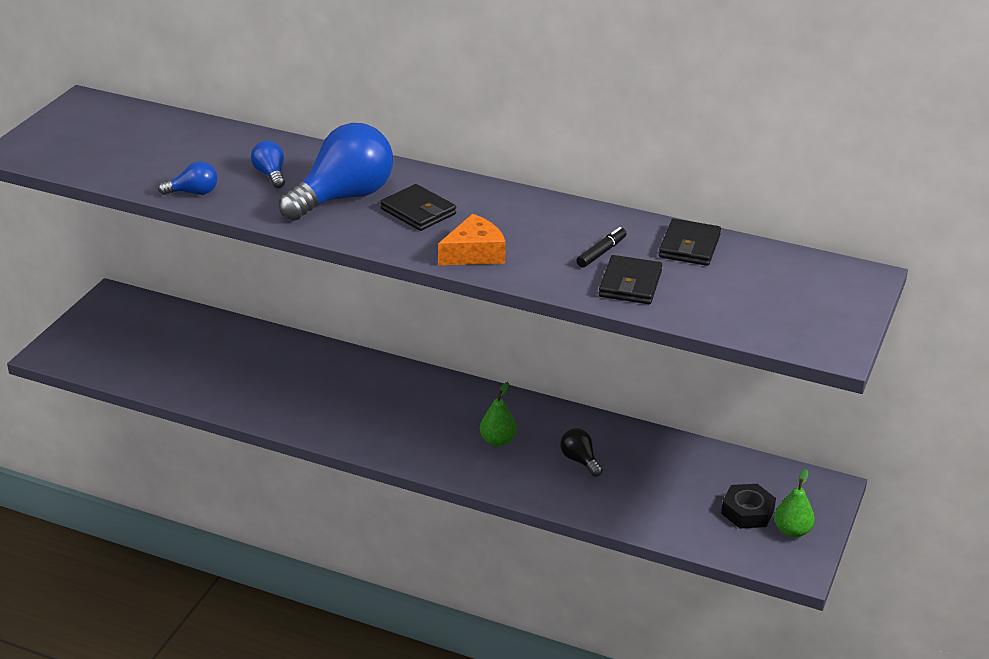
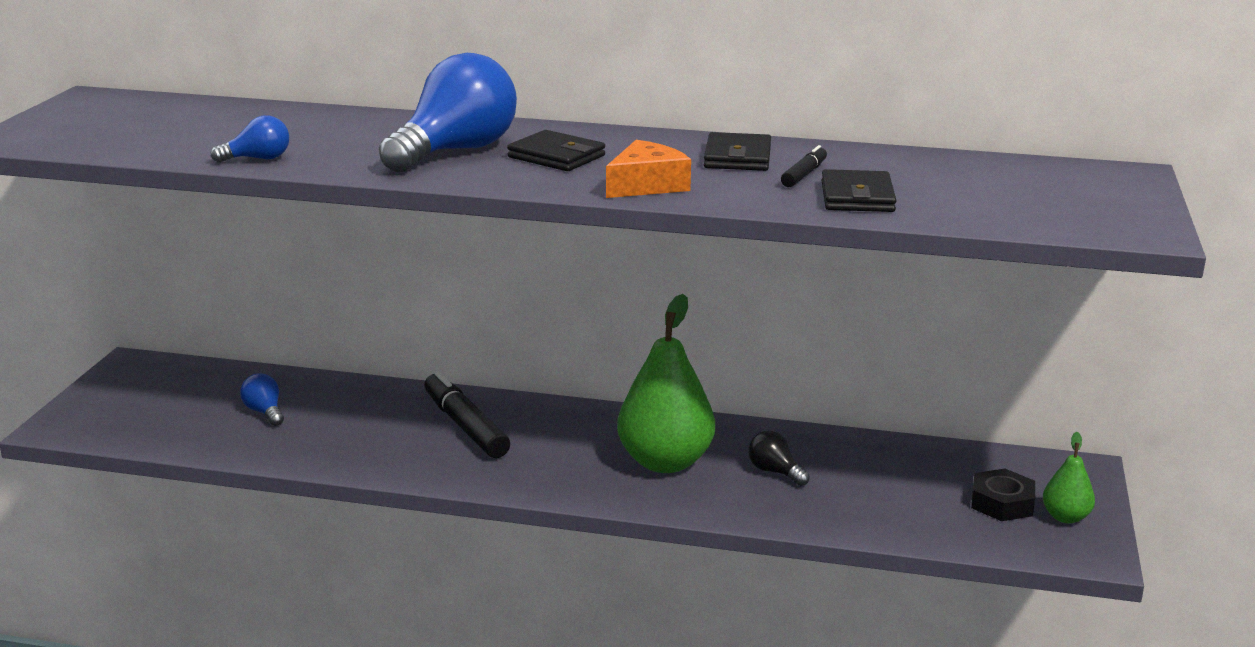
camera: 10 degrees left, 10 degrees down
blue light bulb [251,141,285,188] -> blue light bulb moved to [240,373,284,426]
green pear [480,382,517,447] -> green pear [617,294,715,473], size x2.06
black wallet [659,219,721,266] -> black wallet moved to [704,132,771,171]
none -> black marker [424,371,510,458]

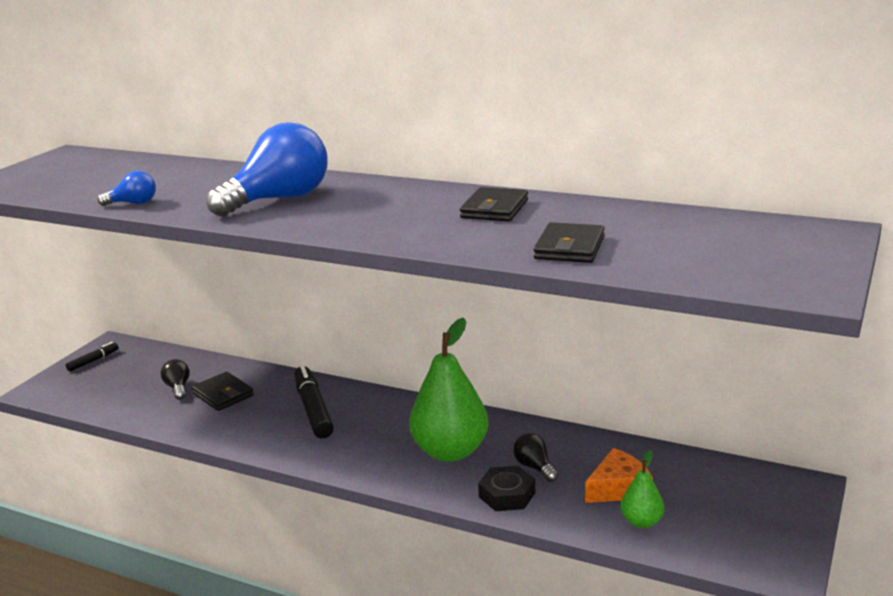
camera: 15 degrees right, 0 degrees up
blue light bulb [240,373,284,426] -> black light bulb [161,359,190,400]
black wallet [507,130,605,171] -> black wallet moved to [192,372,254,411]
orange cheese [606,140,691,198] -> orange cheese moved to [585,448,653,503]
black marker [781,145,827,187] -> black marker moved to [66,342,119,372]
black nut [971,469,1035,521] -> black nut moved to [478,466,535,511]
green pear [1043,432,1095,523] -> green pear moved to [620,450,665,528]

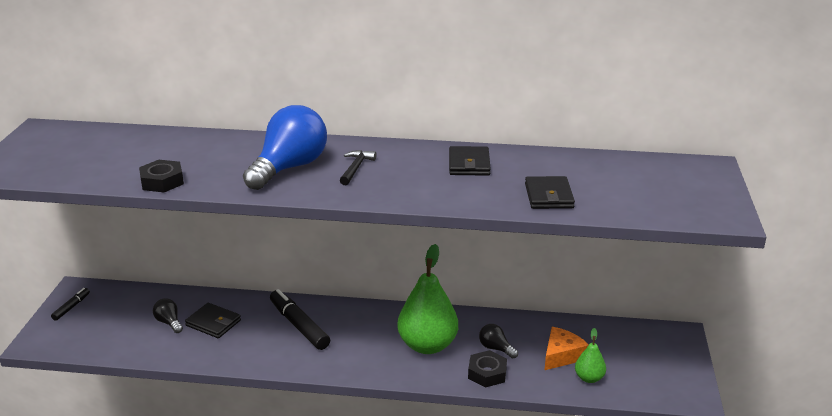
camera: 20 degrees left, 5 degrees up
blue light bulb [97,171,156,206] -> black nut [139,160,184,192]
none -> black hammer [340,150,377,185]

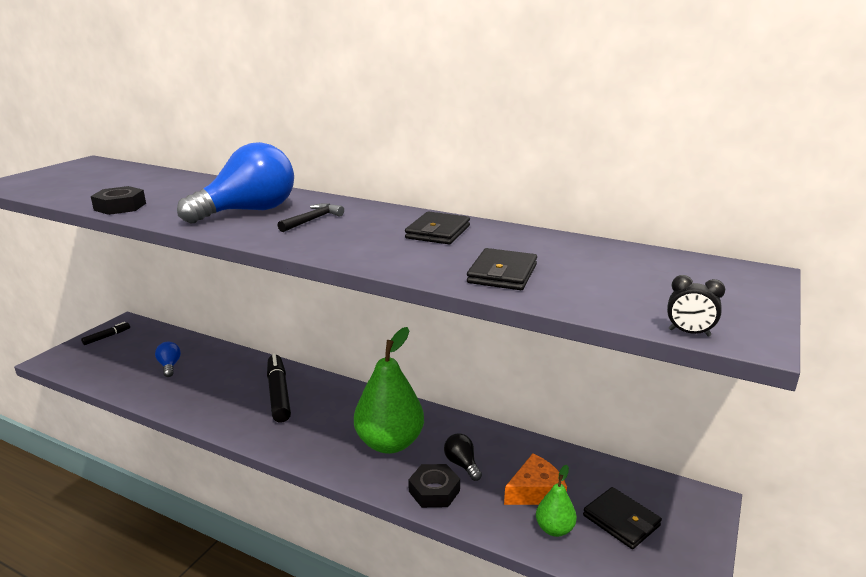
camera: 20 degrees right, 5 degrees down
black light bulb [153,298,183,333] -> blue light bulb [155,342,181,377]
black wallet [185,303,241,338] -> black wallet moved to [583,487,662,549]
none -> black clock [667,275,725,337]

